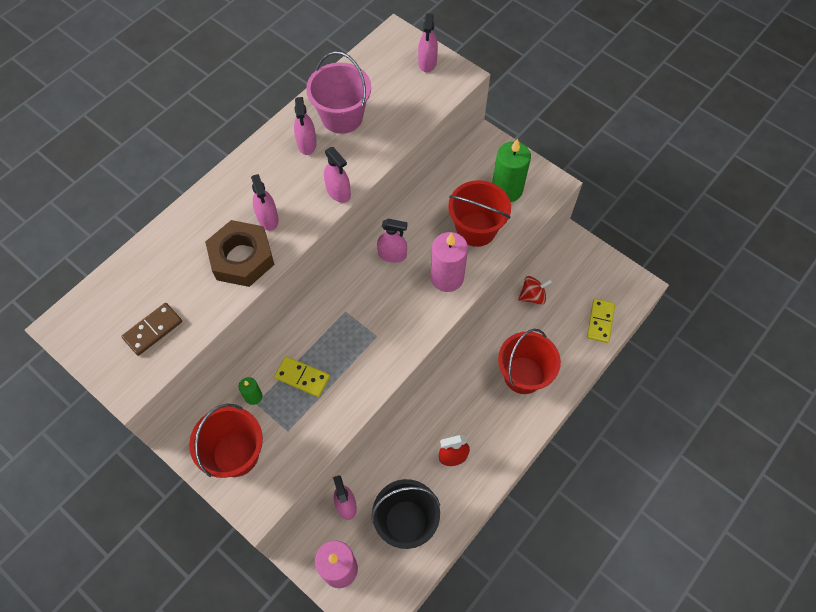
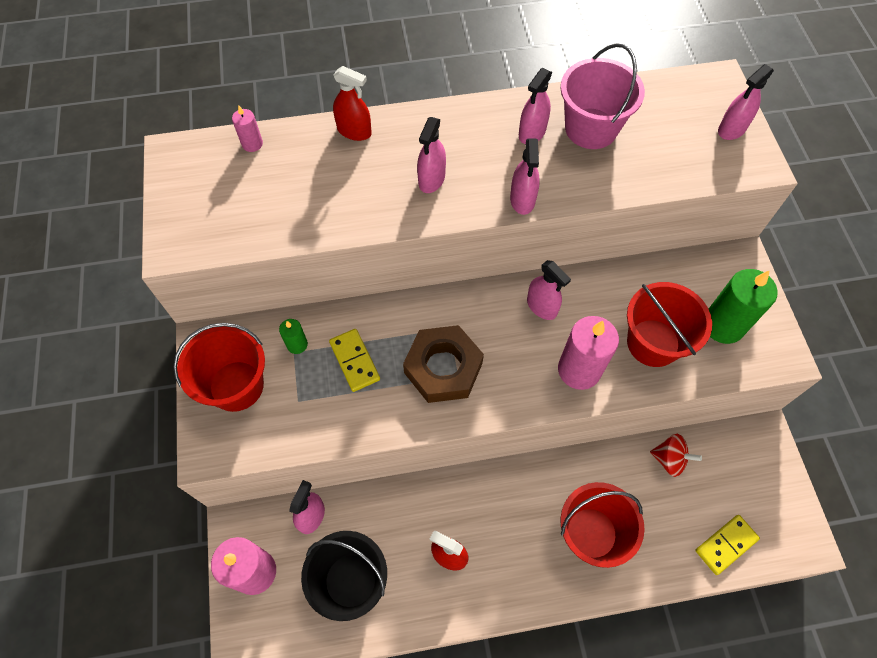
camera: 40 degrees right, 0 degrees up
brown domino [121,303,182,356] -> none
brown nut [205,220,275,287] -> brown nut moved to [403,325,484,403]
none -> pink candle [232,105,263,152]
none -> red spray bottle [333,66,372,141]

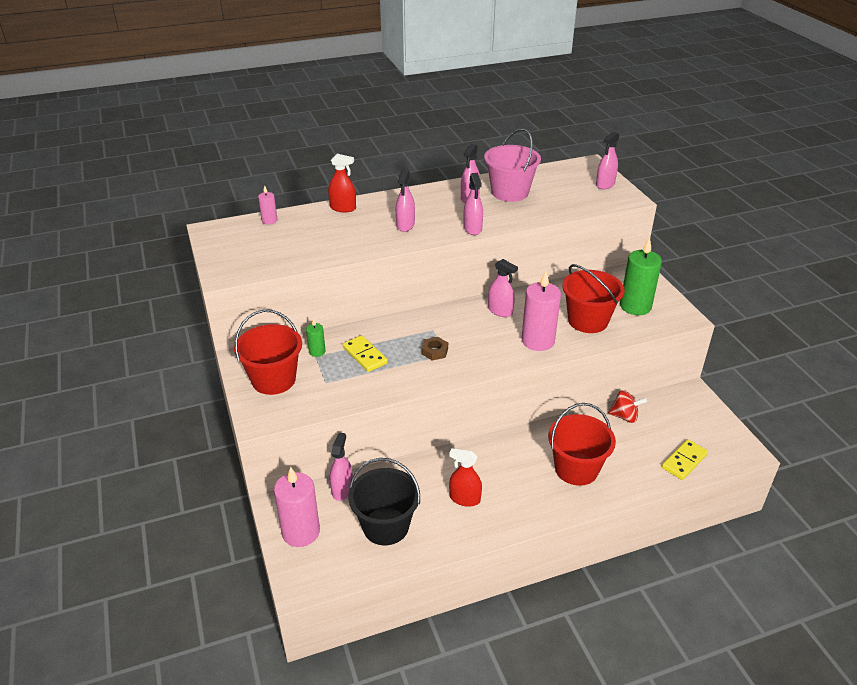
camera: 10 degrees left, 25 degrees down
brown nut [403,325,484,403] -> brown nut [422,337,448,361], size x0.45

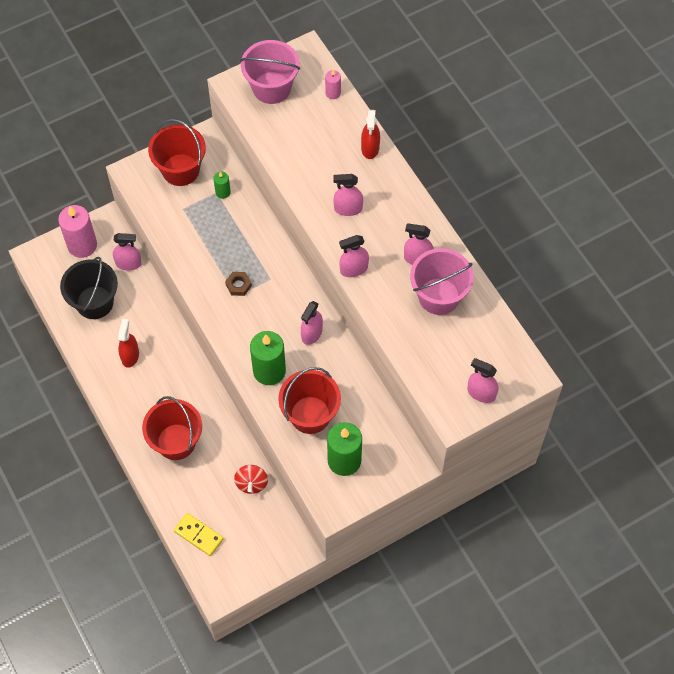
camera: 80 degrees right, 25 degrees up
yellow domino [343,335,388,372] -> none
pink candle [521,271,561,351] -> green candle [250,331,286,385]
none -> pink bucket [240,40,300,104]

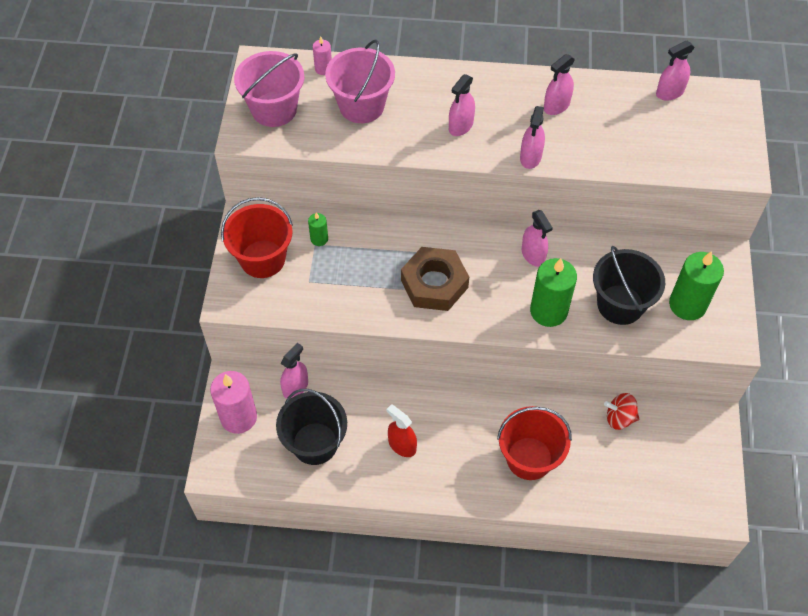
camera: 55 degrees left, 5 degrees down
yellow domino [174,513,224,556] -> none
brown nut [225,272,252,296] -> brown nut [401,247,469,311], size x2.22
red spinning top [234,465,268,494] -> red spinning top turned 150 degrees clockwise [604,393,639,430]
red bucket [278,367,341,434] -> black bucket [593,246,665,325]
red spray bottle [361,110,380,159] -> none
pink bucket [410,248,474,315] -> pink bucket moved to [325,40,395,123]
pink spray bottle [467,358,498,403] -> pink spray bottle moved to [656,41,695,101]

